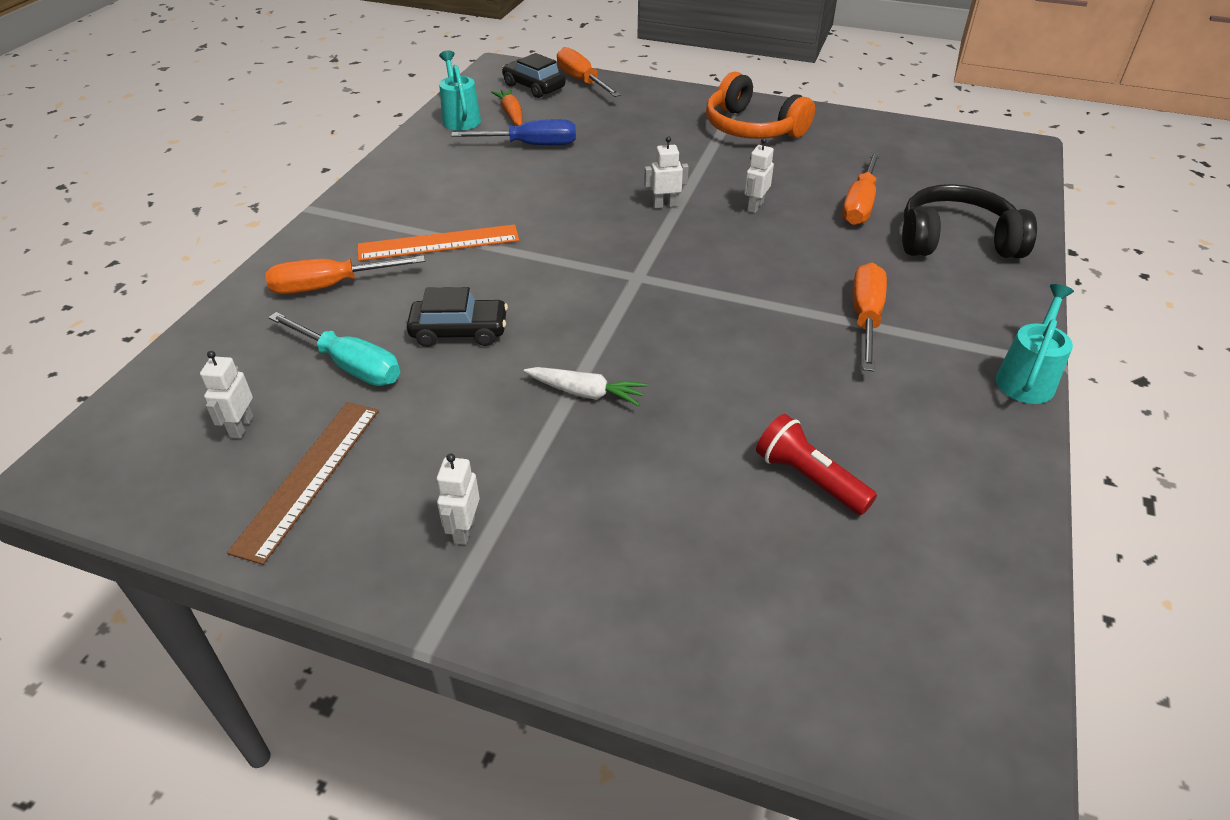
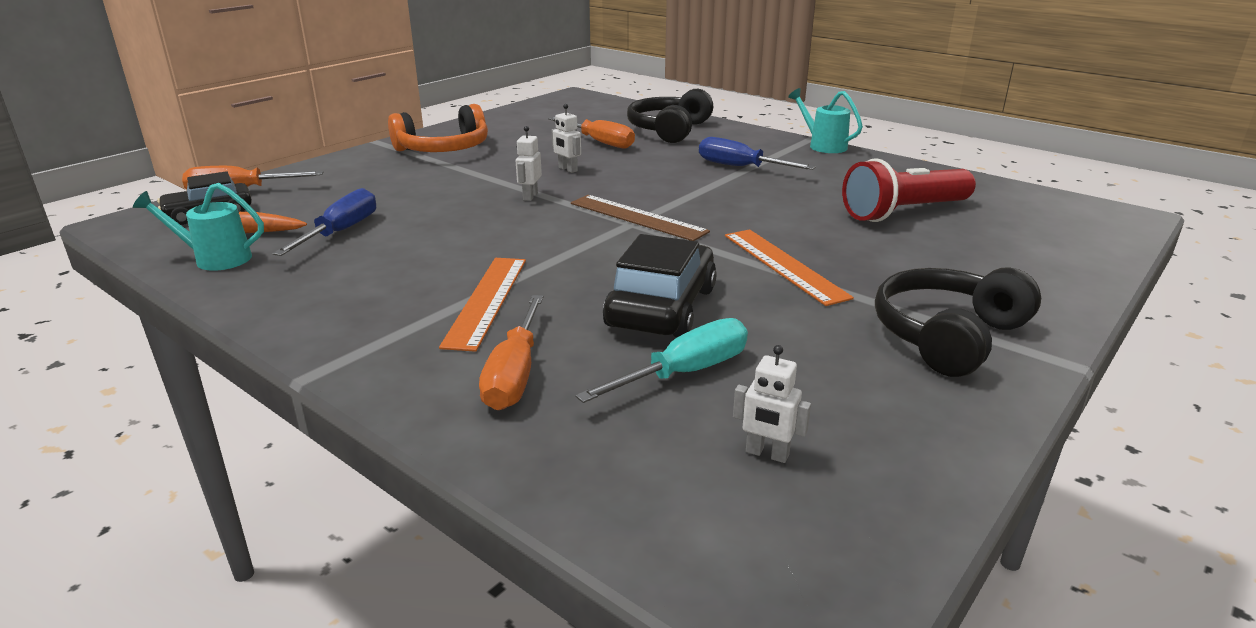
camera: 70 degrees left, 15 degrees down
brown ruler [227,402,379,565] -> brown ruler moved to [571,195,710,241]
black car [407,287,508,347] -> black car [603,234,717,337], size x1.51
white robot [437,454,480,545] -> black headphones [875,267,1041,377]
white carrot [524,367,647,406] -> orange ruler [725,229,854,306]
red flashlight [756,414,877,515] -> red flashlight [842,158,976,222], size x1.60
orange screwdriver [853,262,887,372] -> blue screwdriver [699,137,816,170]

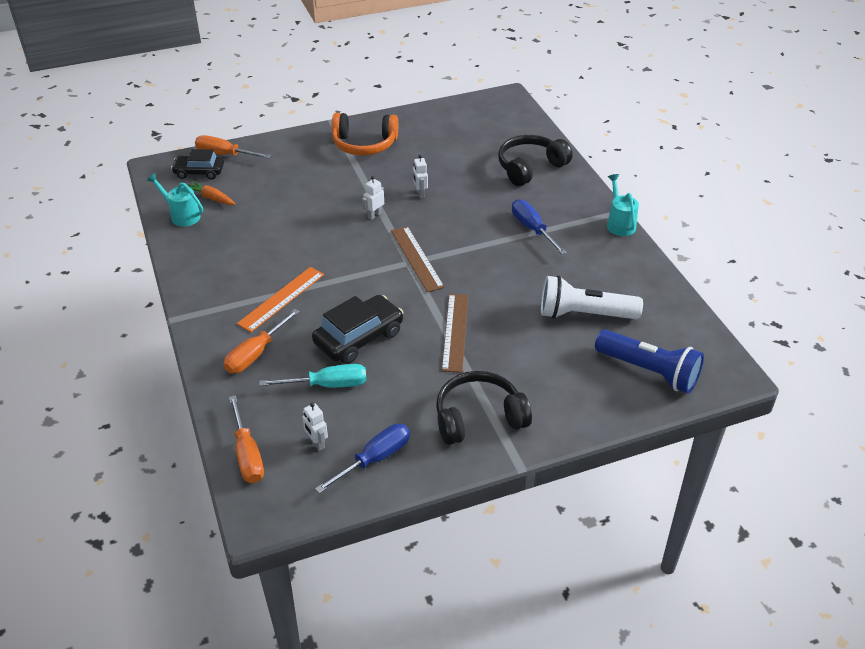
camera: 30 degrees right, 15 degrees up
blue screwdriver [273,188,376,256] -> blue screwdriver moved to [315,424,410,494]
orange screwdriver [548,117,635,149] -> orange screwdriver moved to [229,395,264,483]
orange ruler [725,229,854,306] -> brown ruler [442,294,468,373]
red flashlight [842,158,976,222] -> white flashlight [541,276,643,319]
none -> blue flashlight [595,330,704,394]

